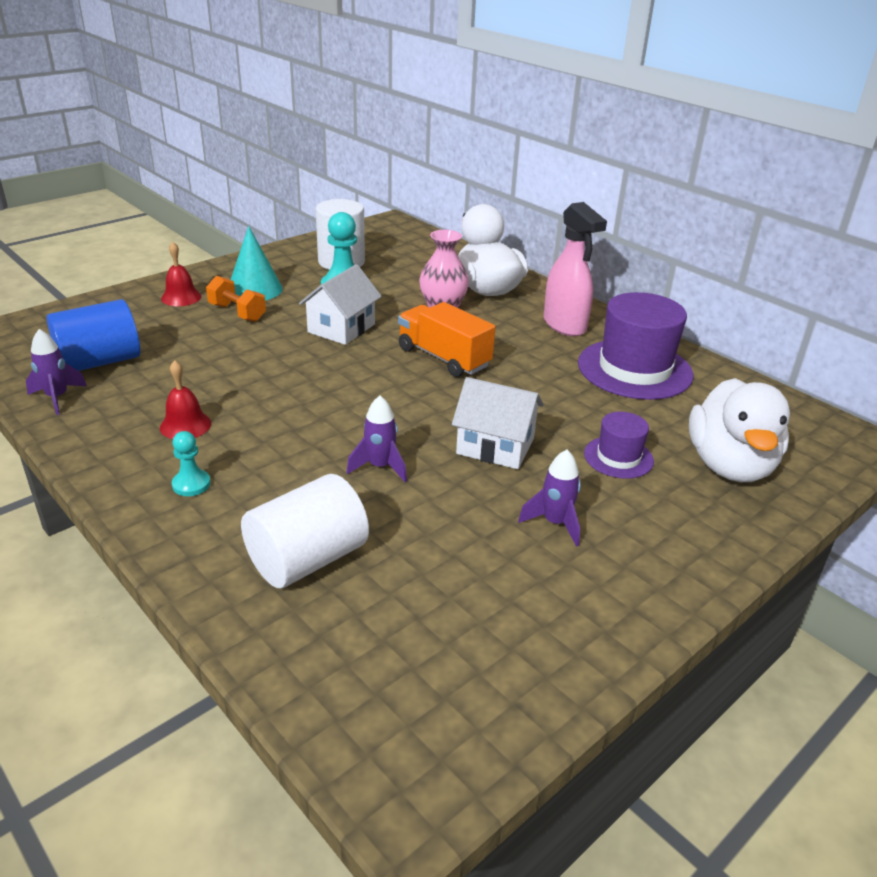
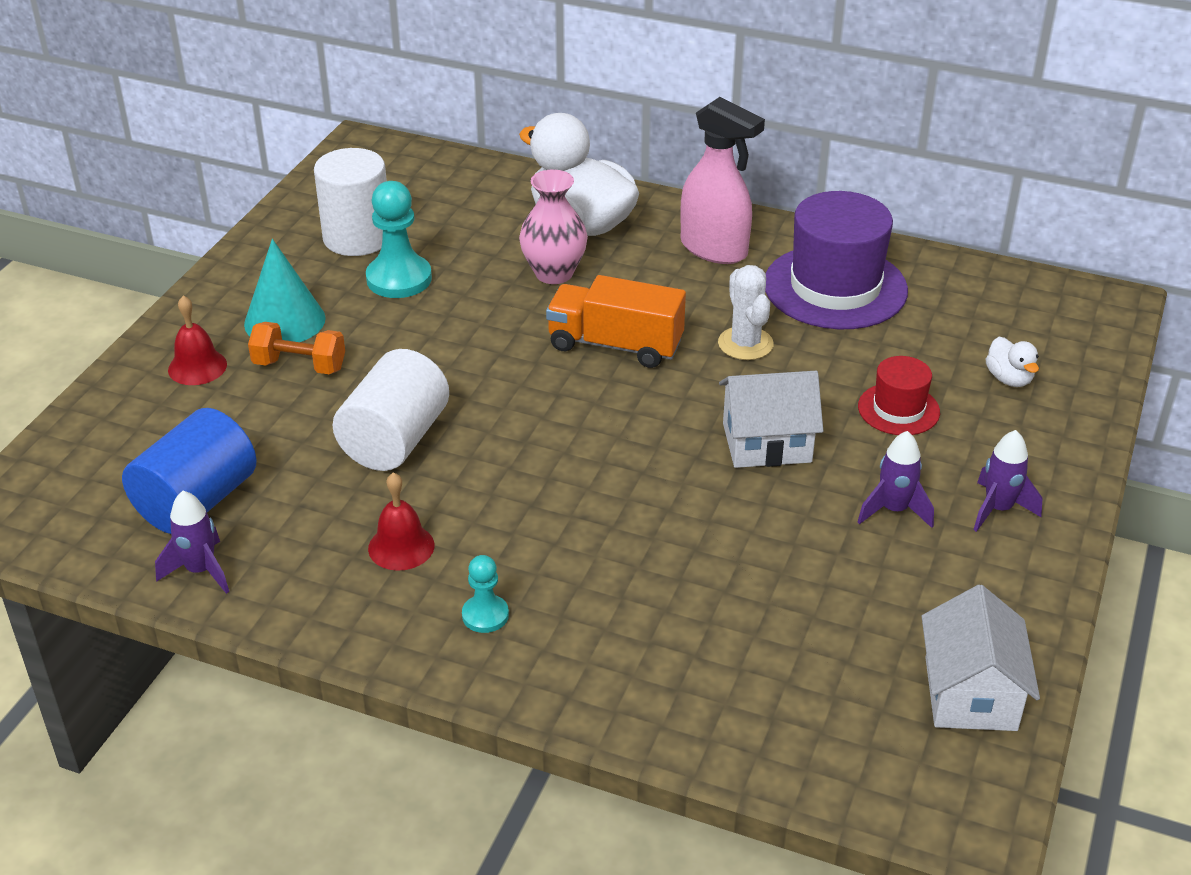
camera: 25 degrees left, 5 degrees up
white cylinder [241,474,369,588] -> white cylinder moved to [333,349,449,471]
white house [299,264,382,345] -> white house moved to [922,585,1040,731]
purple rocket [346,396,407,482] -> purple rocket moved to [974,430,1042,532]
purple hat [584,411,654,479] -> red hat [858,356,940,435]
white duck [689,378,790,482] -> white duck [986,337,1039,387], size x0.43
none -> white cactus [718,265,774,360]

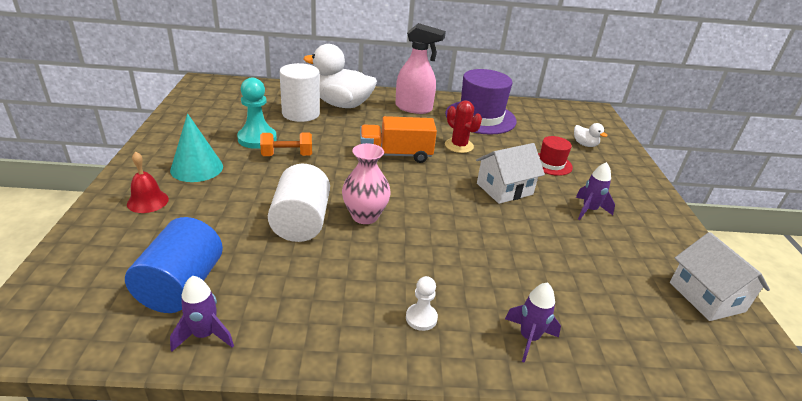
camera: 25 degrees left, 5 degrees down
orange dumbbell [248,322,345,374] -> orange dumbbell moved to [260,133,312,156]
white cylinder [314,148,387,256] -> white cylinder moved to [280,63,320,122]
red bell [368,472,434,571] -> none
turquoise pawn [462,555,509,633] -> white pawn [406,276,438,331]
pink vase [519,169,588,284] -> pink vase moved to [342,143,391,224]
white cactus [718,265,774,360] -> red cactus [445,100,482,153]
purple rocket [974,430,1042,532] -> purple rocket moved to [505,282,561,363]

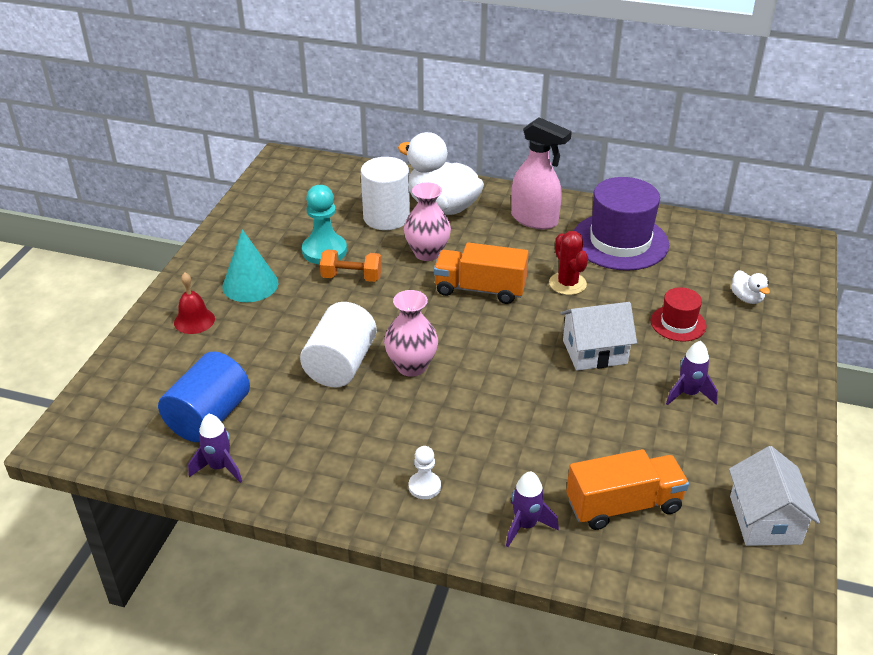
camera: 20 degrees right, 5 degrees up
none -> pink vase [404,182,451,261]
none -> orange truck [566,449,689,530]

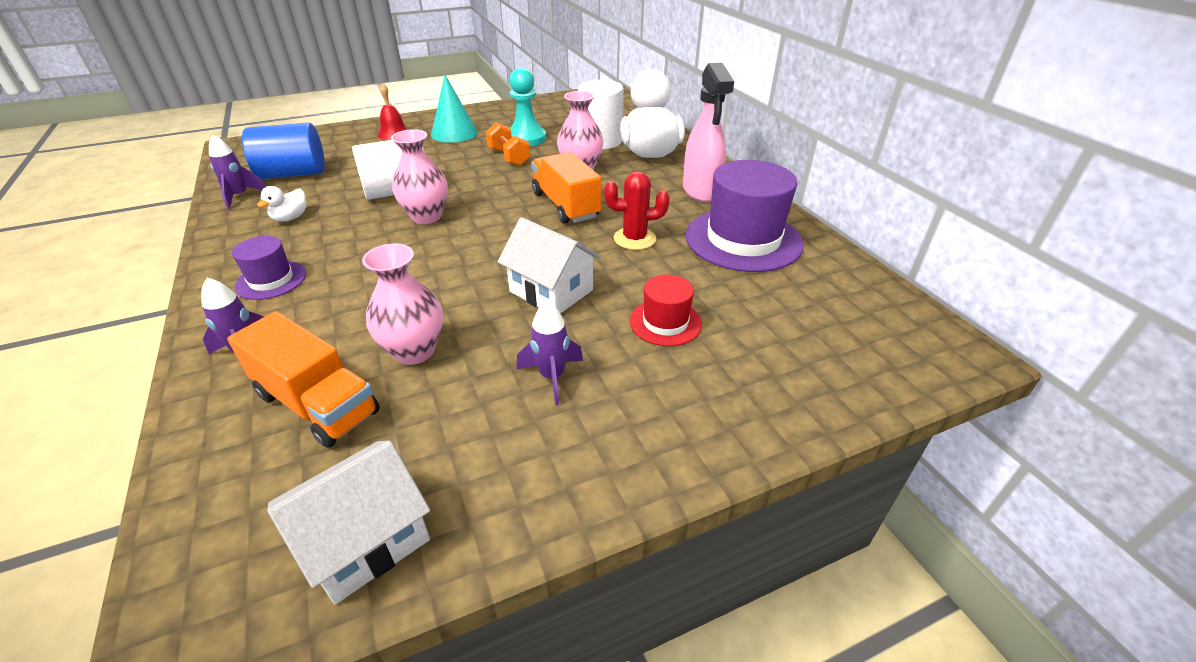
camera: 50 degrees right, 0 degrees up
white pawn [409,446,441,499] -> purple hat [232,236,306,300]
red cactus [549,231,588,295] -> red cactus turned 60 degrees clockwise [604,171,670,250]
white duck [731,270,770,304] -> white duck moved to [257,186,306,221]
none -> pink vase [362,243,443,365]

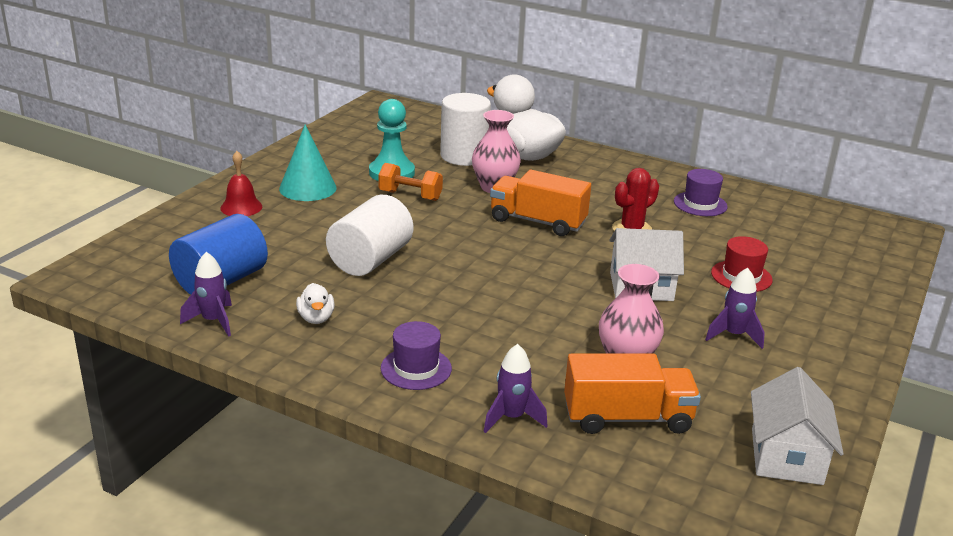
camera: 40 degrees left, 10 degrees down
pink vase [391,129,448,224] -> none
pink spray bottle [683,63,734,202] -> none
purple hat [685,160,804,272] -> purple hat [674,169,728,216], size x0.52

